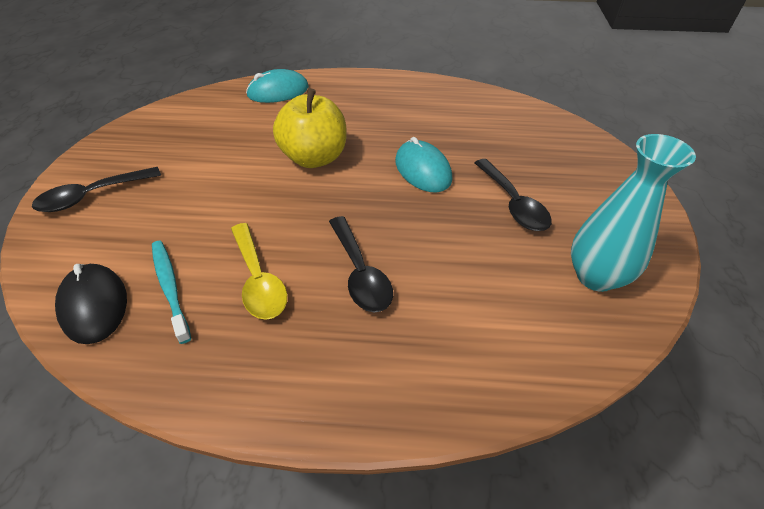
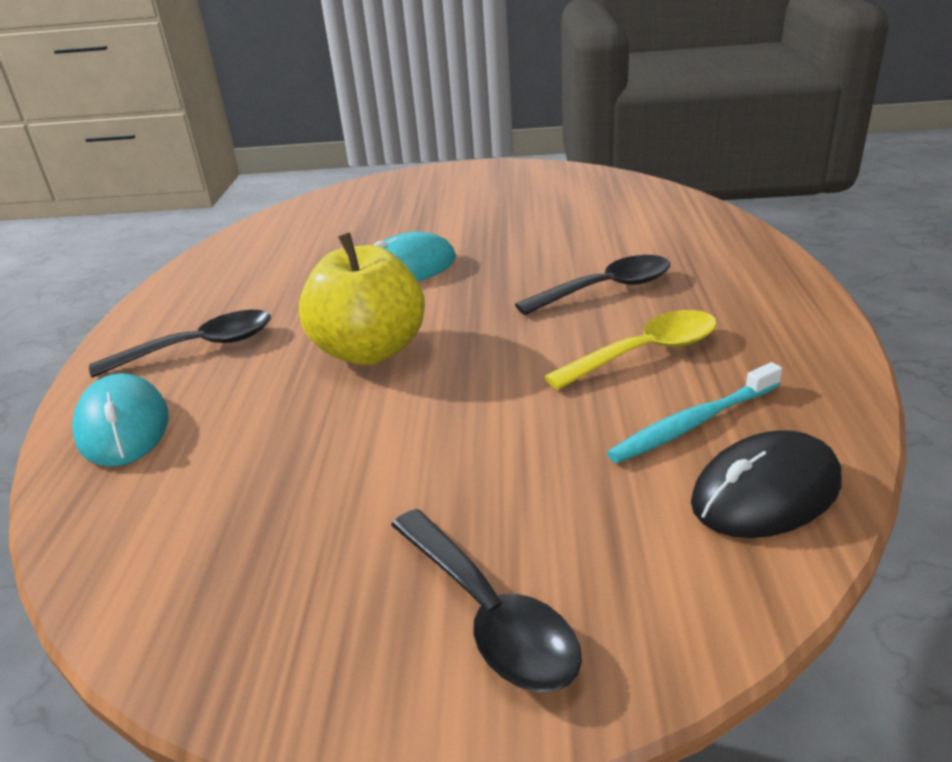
camera: 90 degrees left, 15 degrees down
black spoon [475,159,552,231] -> black spoon moved to [89,310,271,378]
turquoise vase [571,134,696,292] -> none

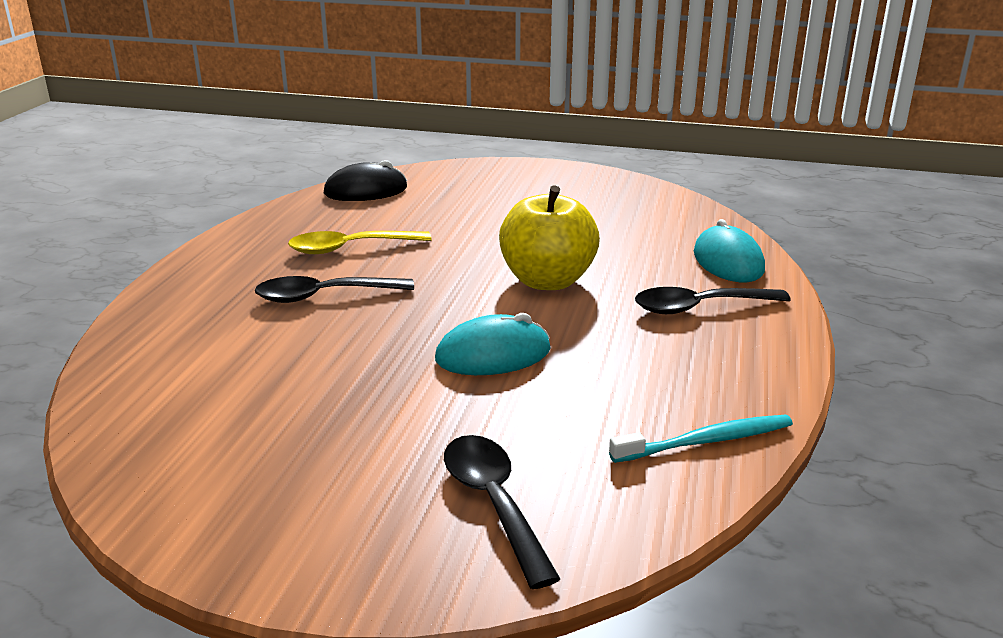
camera: 170 degrees left, 5 degrees down
black spoon [391,509,582,692] -> black spoon moved to [444,435,560,589]
turquoise toothbrush [607,362,782,463] -> turquoise toothbrush moved to [609,415,793,463]

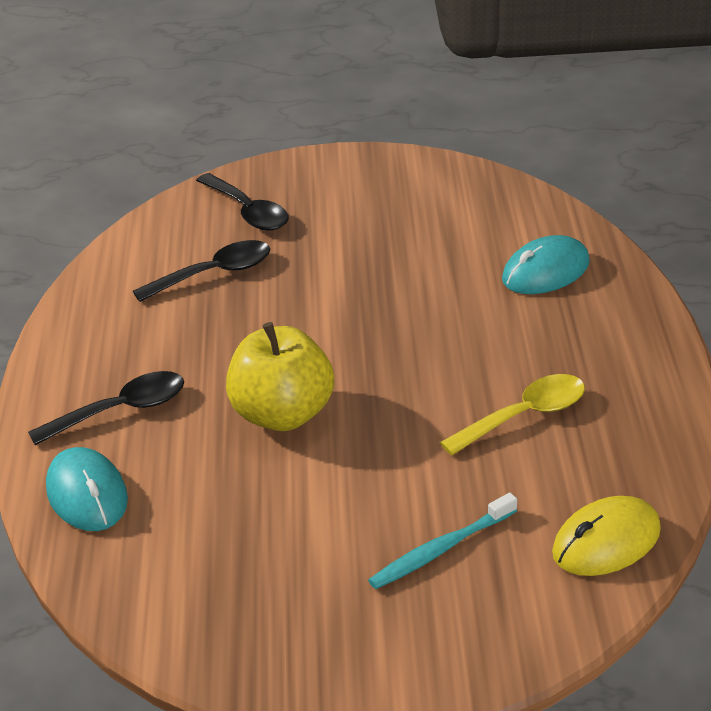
camera: 165 degrees right, 10 degrees up
black spoon [255,276,414,303] -> black spoon moved to [133,240,270,302]
black mouse [324,160,407,201] -> yellow mouse [552,496,661,576]
turquoise mouse [435,313,551,375] -> turquoise mouse moved to [502,235,590,294]
turquoise toothbrush [609,415,793,463] -> turquoise toothbrush moved to [368,493,517,589]

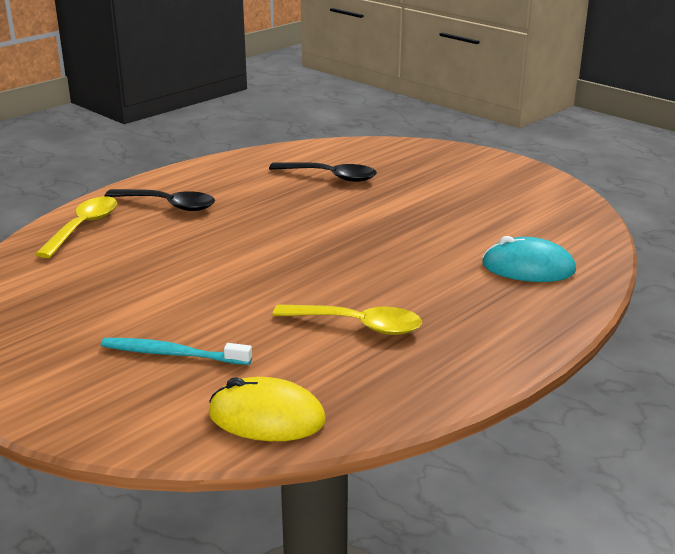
camera: 45 degrees right, 10 degrees down
turquoise mouse [46,447,128,531] -> yellow spoon [36,196,117,258]
black spoon [196,173,289,231] -> none
yellow apple [226,322,334,431] -> none

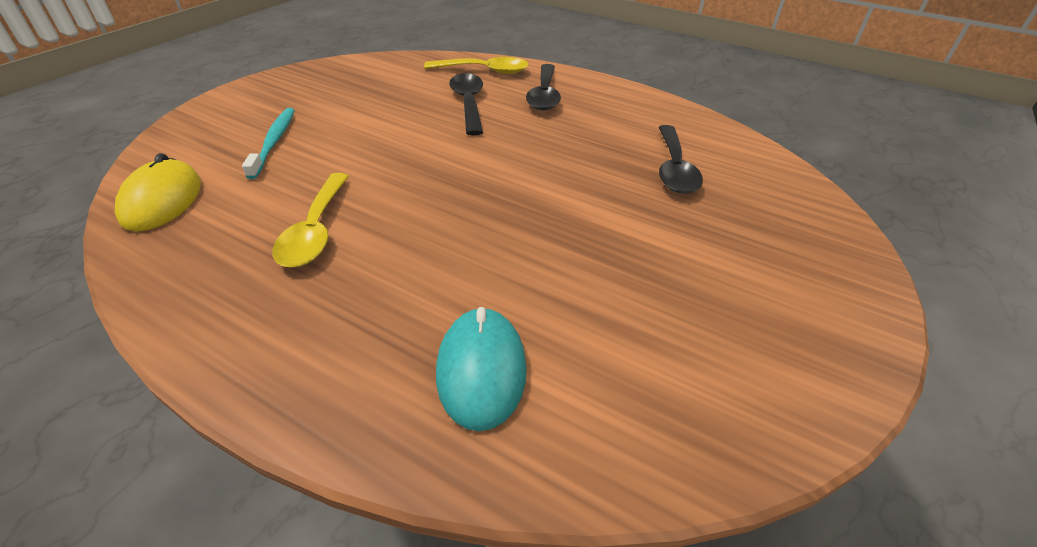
camera: 75 degrees right, 15 degrees up
none -> black spoon [449,73,483,136]

